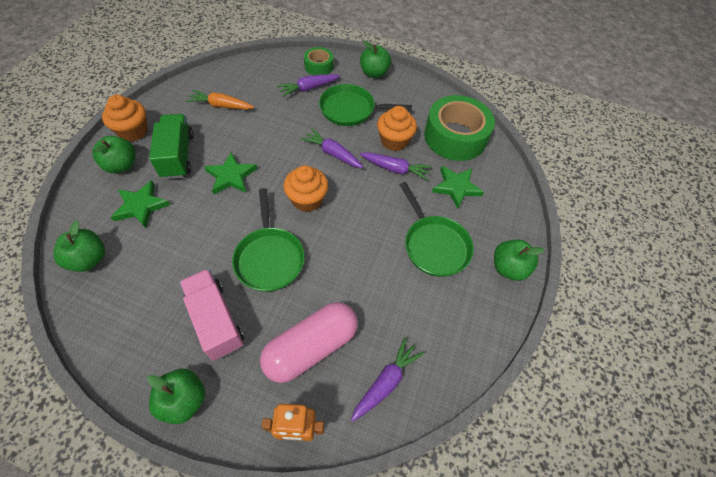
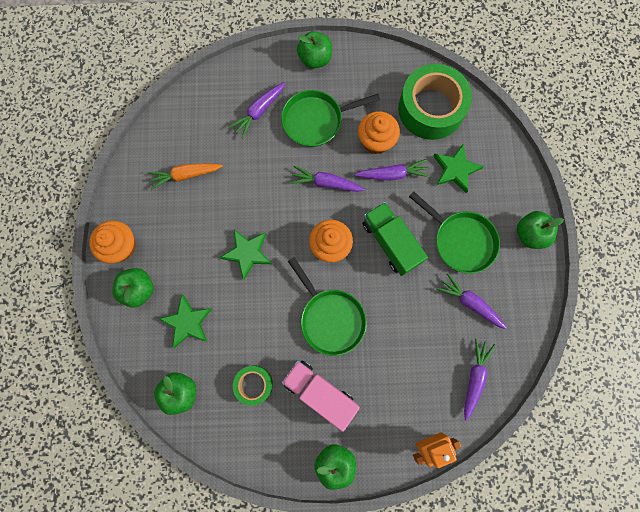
camera: 20 degrees left, 20 degrees up
green truck [149,114,194,179] -> green truck moved to [363,202,428,276]
pink capsule [260,302,358,383] -> none
green tape [304,47,334,75] -> green tape moved to [233,366,273,406]
none -> purple carrot [437,273,507,329]

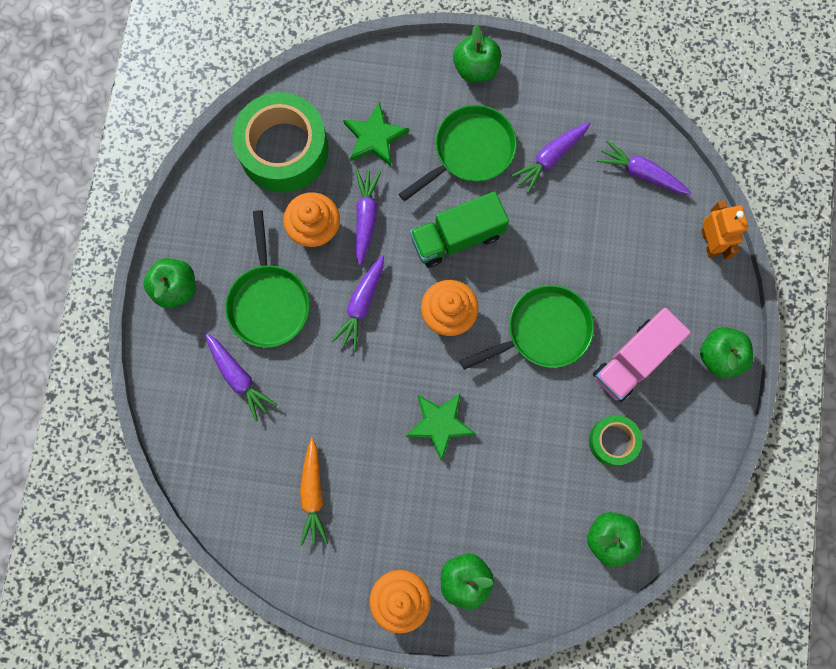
camera: 80 degrees left, 0 degrees up
green star [158,295,212,348] -> none

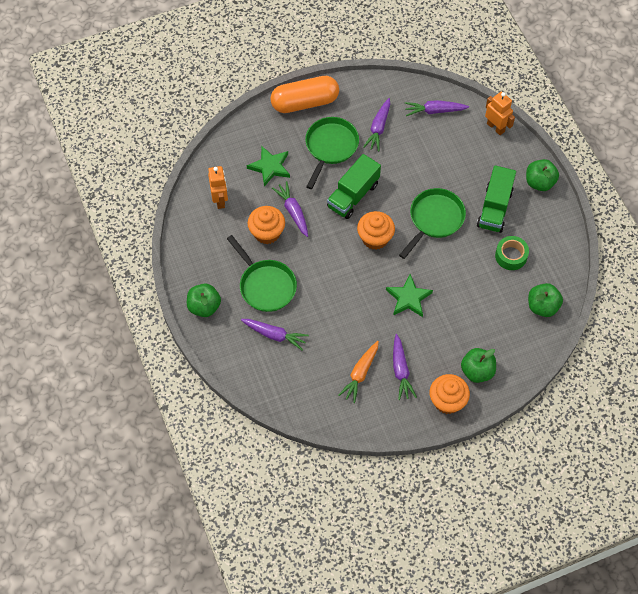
camera: 30 degrees left, 15 degrees down
green tape [232,92,329,193] -> orange robot [208,166,228,209]
orange carrot [300,438,328,546] -> orange carrot turned 60 degrees clockwise [338,341,379,403]
purple carrot [332,255,384,351] -> purple carrot moved to [393,334,417,400]
green apple [453,24,501,83] -> orange capsule [270,76,339,113]
pink truck [593,308,691,402] -> green truck [477,165,516,233]

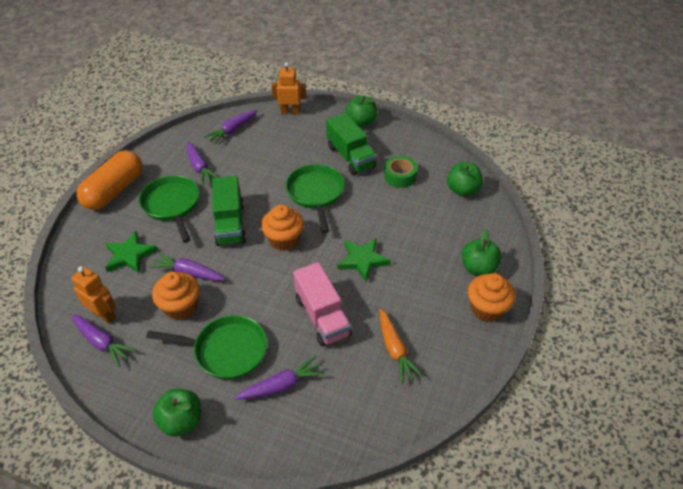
camera: 45 degrees left, 15 degrees down
purple carrot [393,334,417,400] -> purple carrot moved to [71,315,137,367]
none -> pink truck [293,262,352,346]

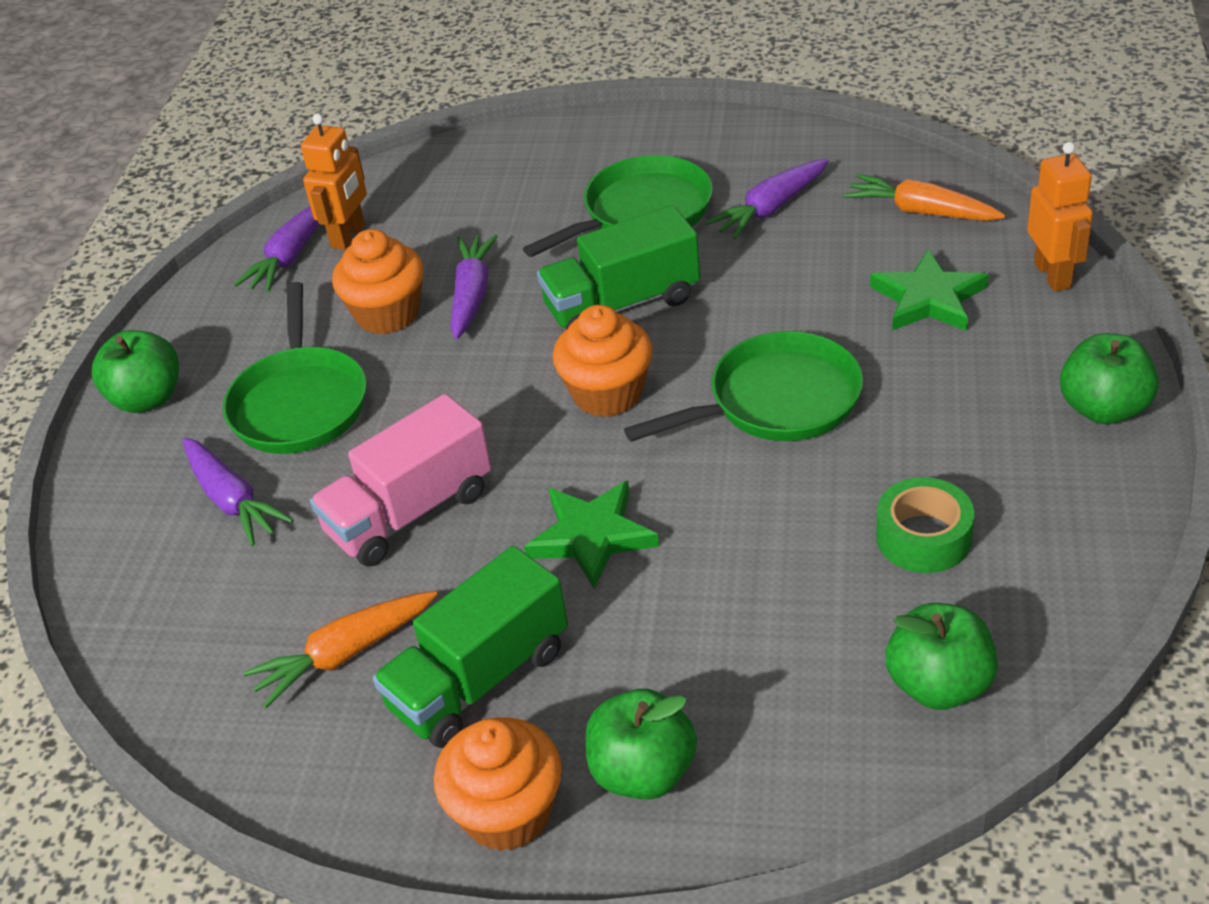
camera: 80 degrees right, 5 degrees down
orange capsule [77,150,142,210] -> none
green star [105,231,158,274] -> green star moved to [870,249,988,331]
purple carrot [204,110,258,144] -> orange carrot [843,174,1006,221]
green truck [326,113,377,175] -> green truck moved to [373,546,568,748]

